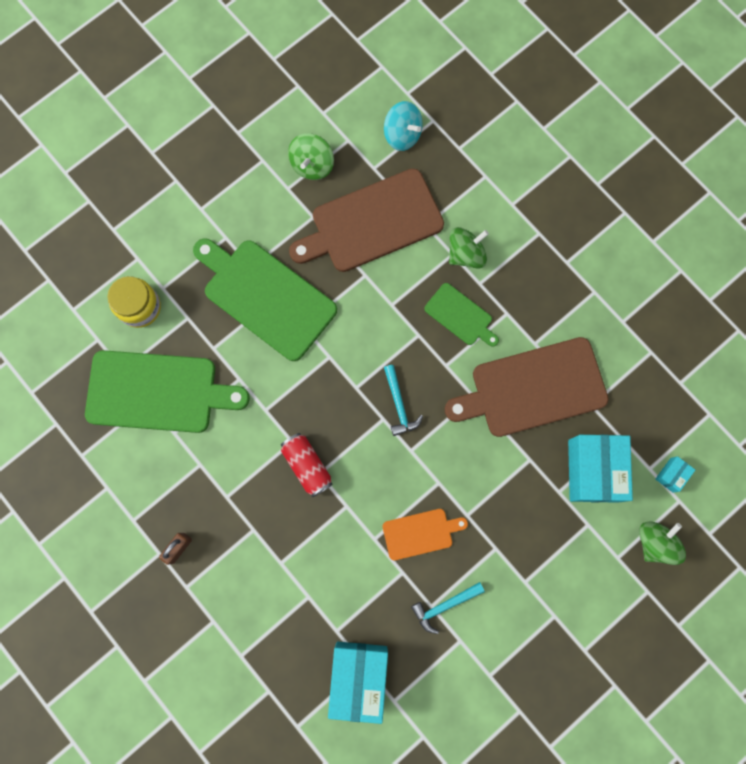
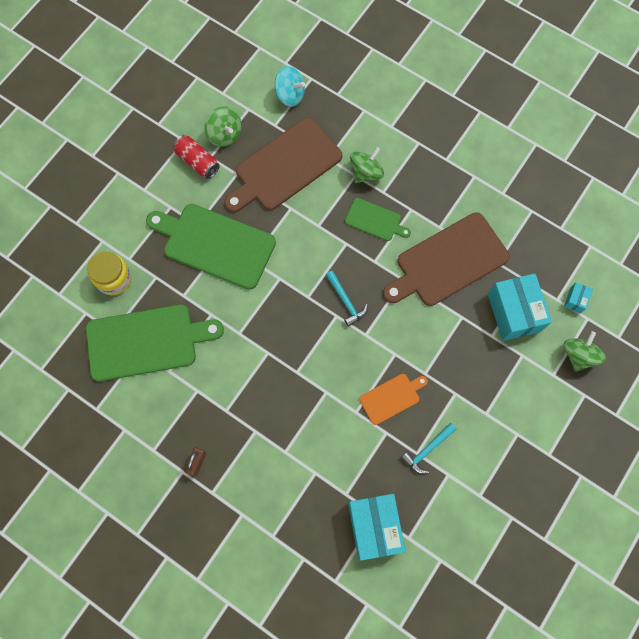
camera: 15 degrees left, 5 degrees down
red can [281,433,333,497] -> red can moved to [173,135,220,179]
green spinning top [288,133,334,180] -> green spinning top turned 45 degrees counterclockwise [205,107,241,147]

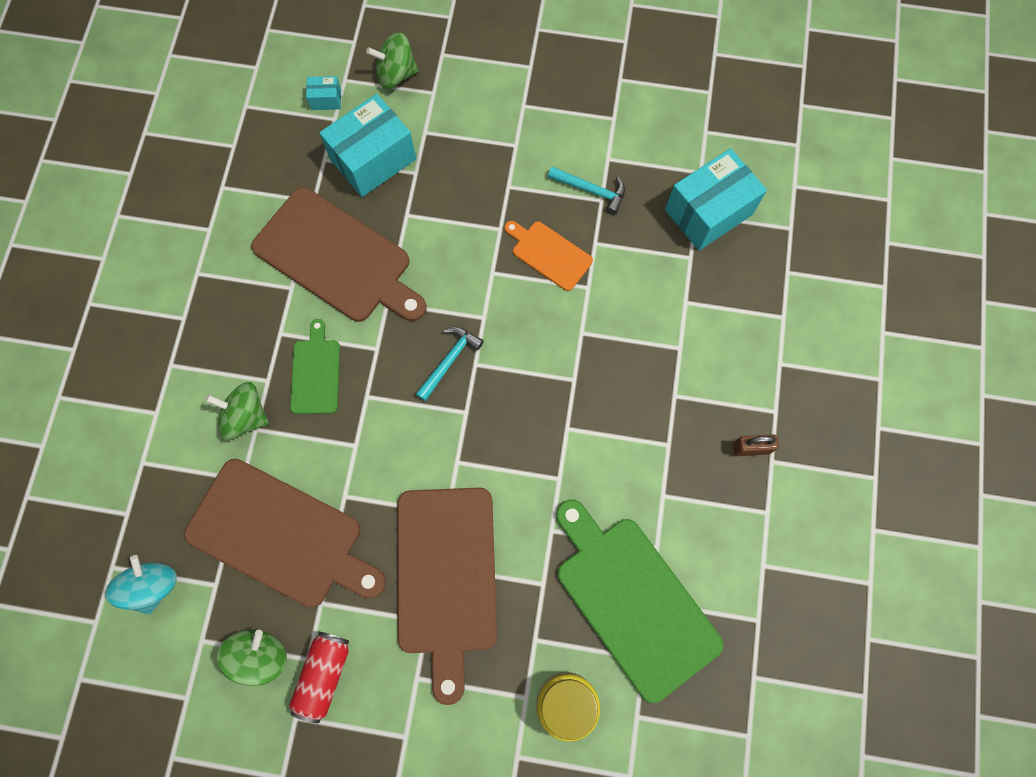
camera: 115 degrees left, 0 degrees up
green cutting board [146,204,276,290] -> brown cutting board [397,488,497,705]

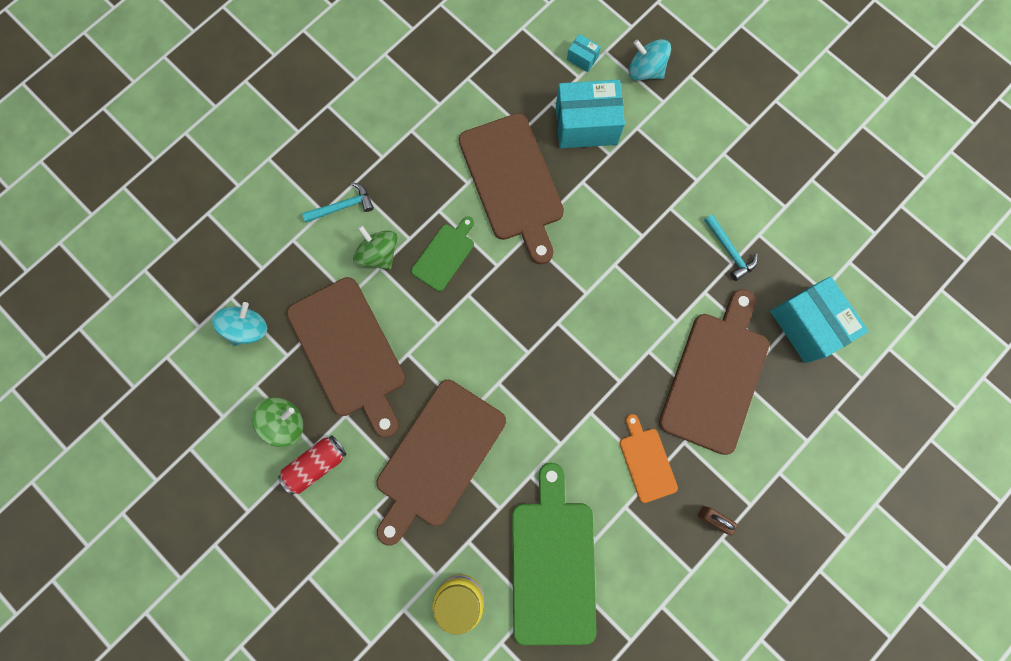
camera: 35 degrees right, 5 degrees up
green spinning top [366,32,418,89] -> turquoise spinning top [629,39,671,80]
turquoise hammer [416,327,484,401] -> turquoise hammer moved to [302,182,374,223]
orange cutting board [505,221,593,291] -> orange cutting board moved to [620,414,678,503]
turquoise box [665,148,767,251] -> turquoise box turned 60 degrees clockwise [770,276,869,363]
none -> brown cutting board [659,289,769,455]

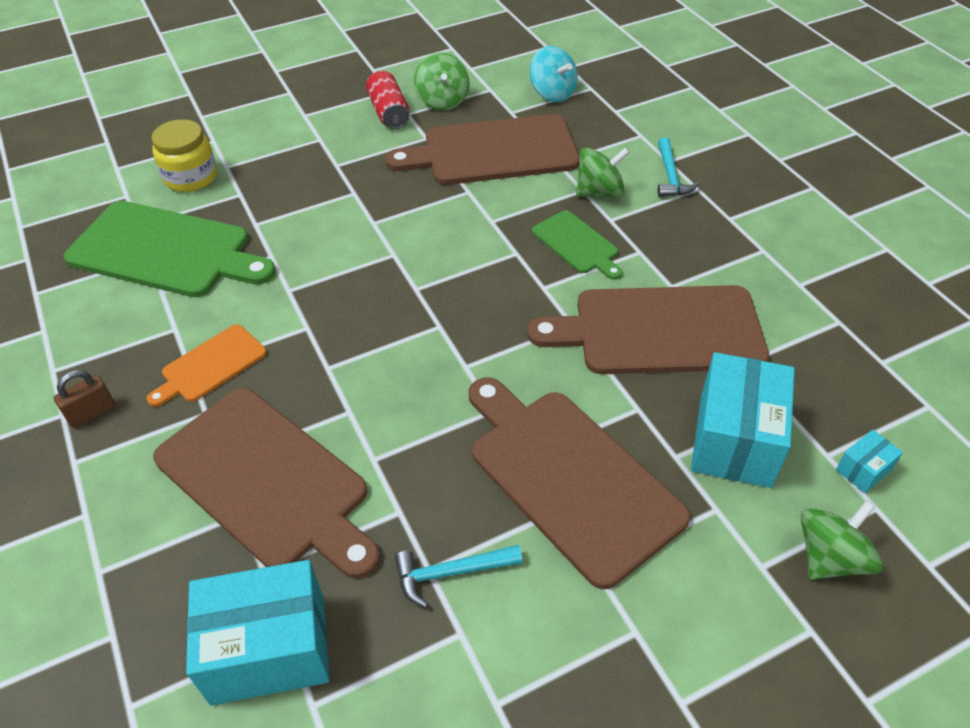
camera: 110 degrees right, 30 degrees down
brown cutting board [377,380,506,546] -> brown cutting board moved to [468,377,691,589]
orange cutting board [620,414,678,503] -> orange cutting board turned 135 degrees clockwise [147,324,267,407]
turquoise spinning top [629,39,671,80] -> green spinning top [800,500,883,580]

